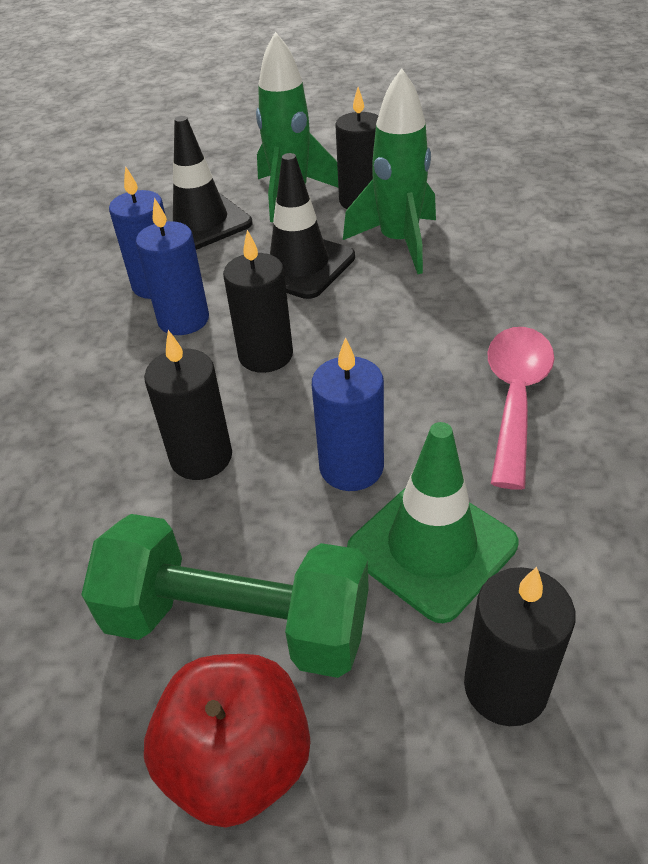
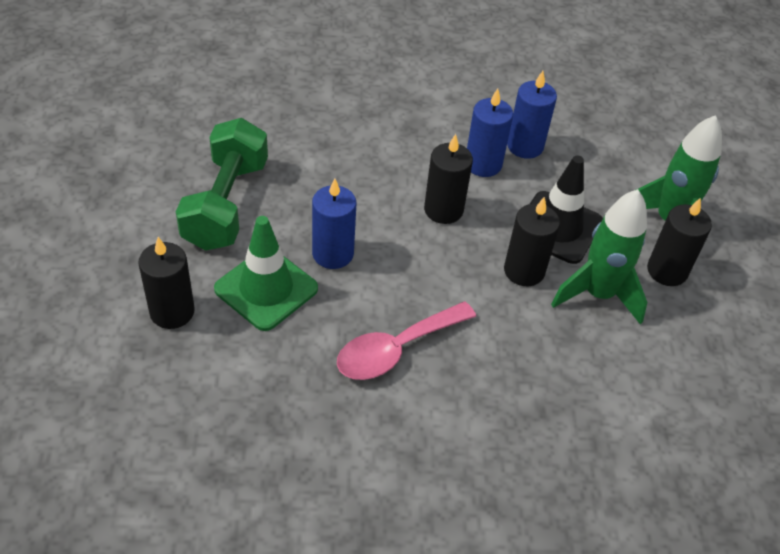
camera: 80 degrees right, 5 degrees up
black candle [144,330,232,480] -> black candle moved to [504,197,560,286]
red apple [144,654,310,828] -> none
black traffic cone [164,116,252,250] -> none
pink spoon [488,327,554,490] -> pink spoon turned 135 degrees clockwise [337,302,476,380]

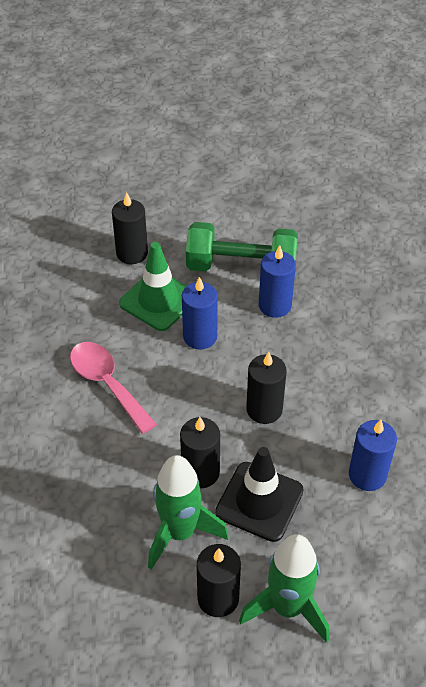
camera: 90 degrees right, 0 degrees up
blue candle [467,89,513,177] -> blue candle moved to [259,245,296,318]

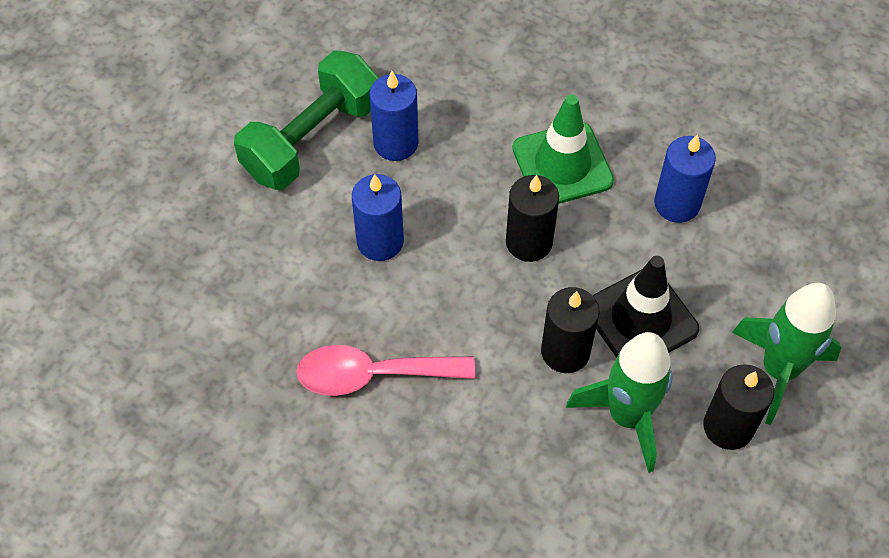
camera: 55 degrees left, 10 degrees up
black candle [112,192,148,264] -> none
green traffic cone [119,242,186,331] -> green traffic cone moved to [512,94,614,204]

